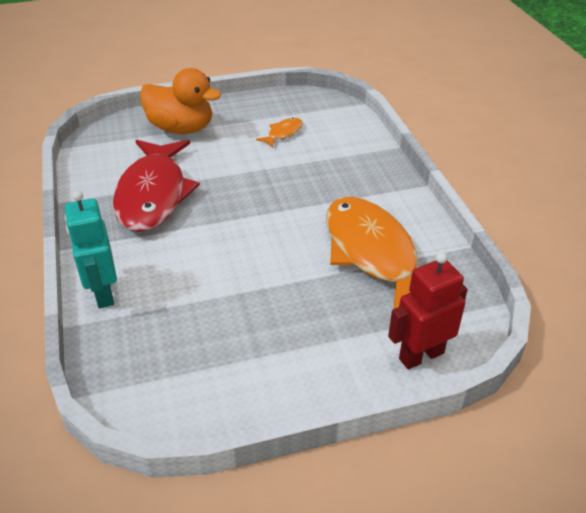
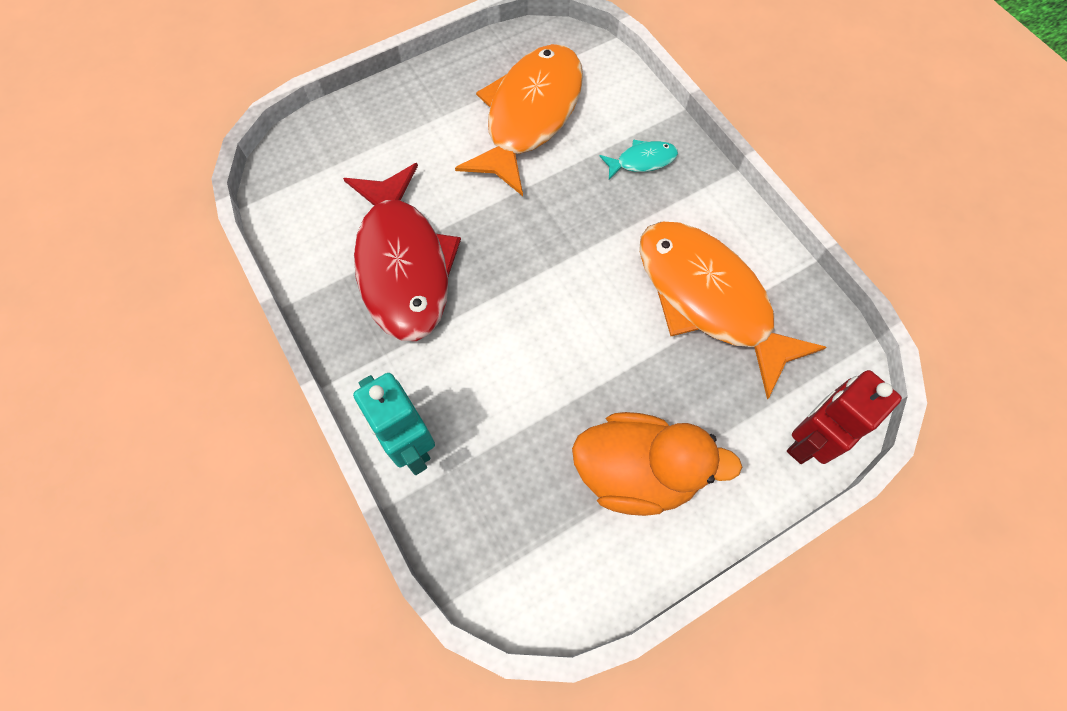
camera: 15 degrees left, 25 degrees up
orange duck [140,68,221,134] -> orange duck moved to [572,412,742,516]
orange fish [256,118,303,148] -> orange fish [455,44,583,196], size x2.43
none -> turquoise fish [599,140,678,179]

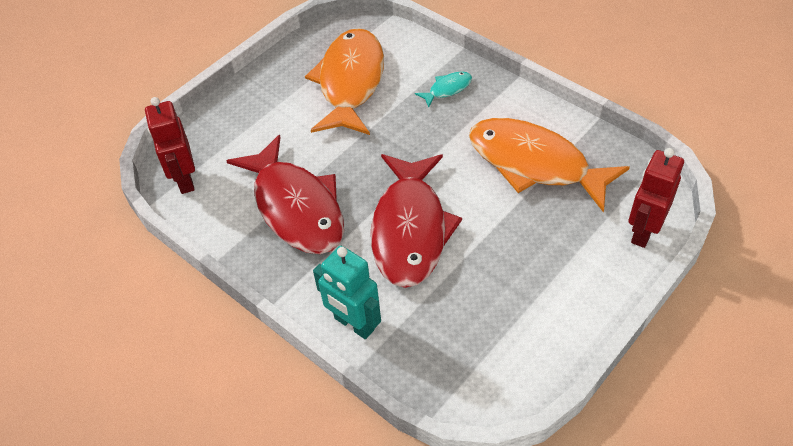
camera: 15 degrees left, 15 degrees down
orange duck [572,412,742,516] -> none
none -> red robot [145,97,195,194]
none -> red fish [371,154,462,288]

